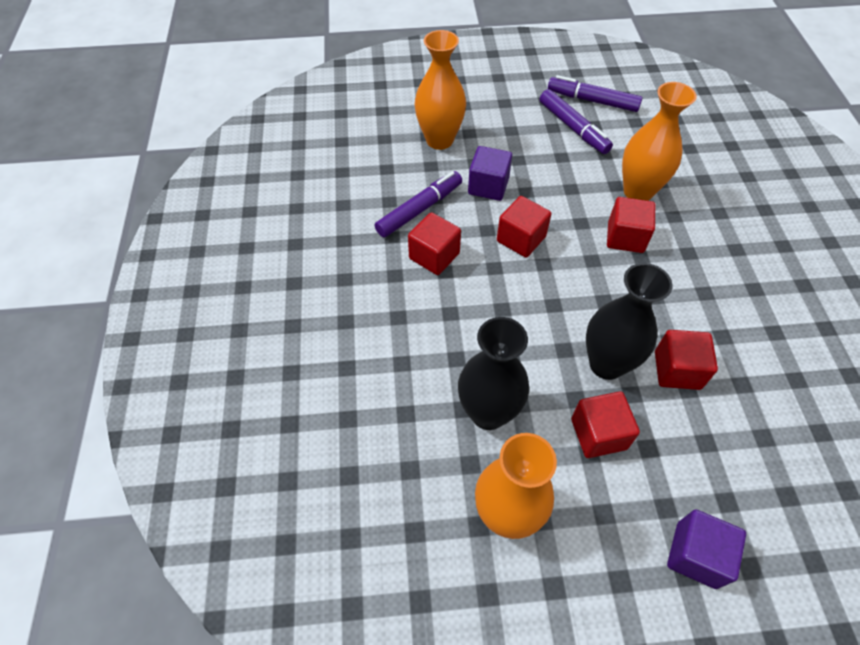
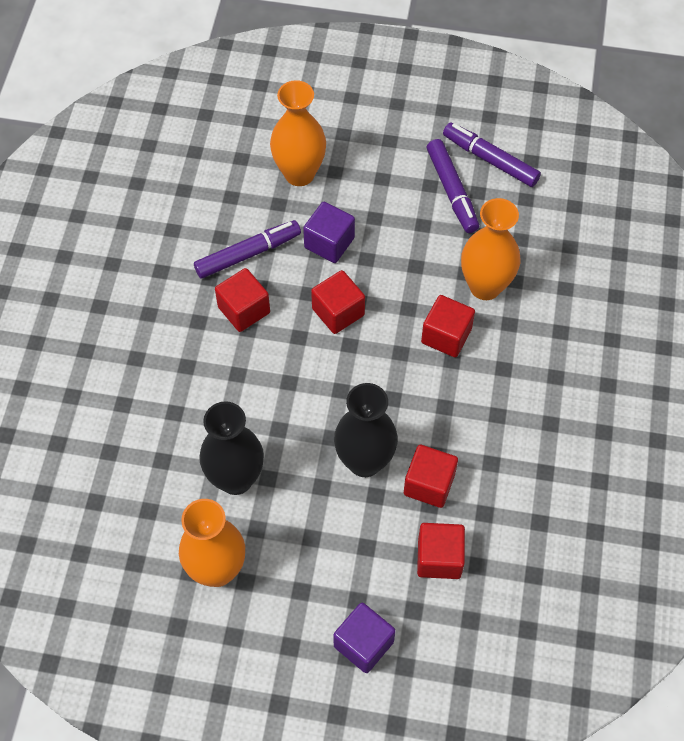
camera: 15 degrees right, 5 degrees up
red cube [571,391,640,458] -> red cube moved to [417,523,465,579]

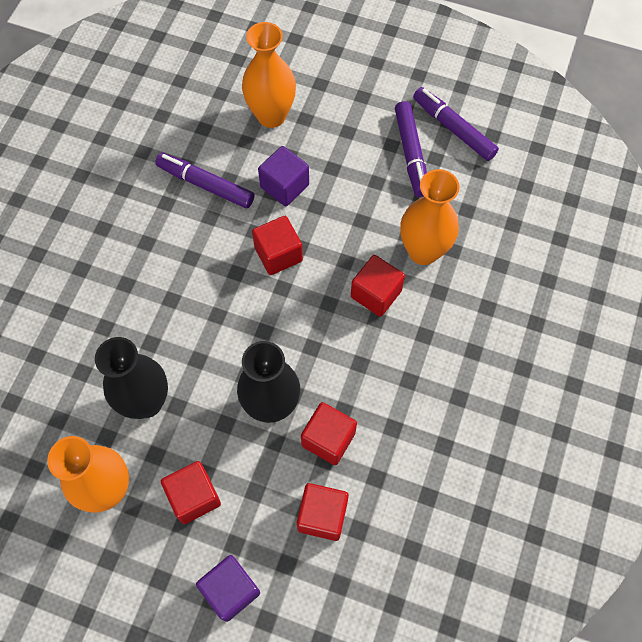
camera: 10 degrees right, 5 degrees up
purple marker [194,220,301,278] -> purple marker turned 135 degrees counterclockwise [155,153,255,208]
red cube [215,268,270,332] -> red cube moved to [161,461,221,524]

